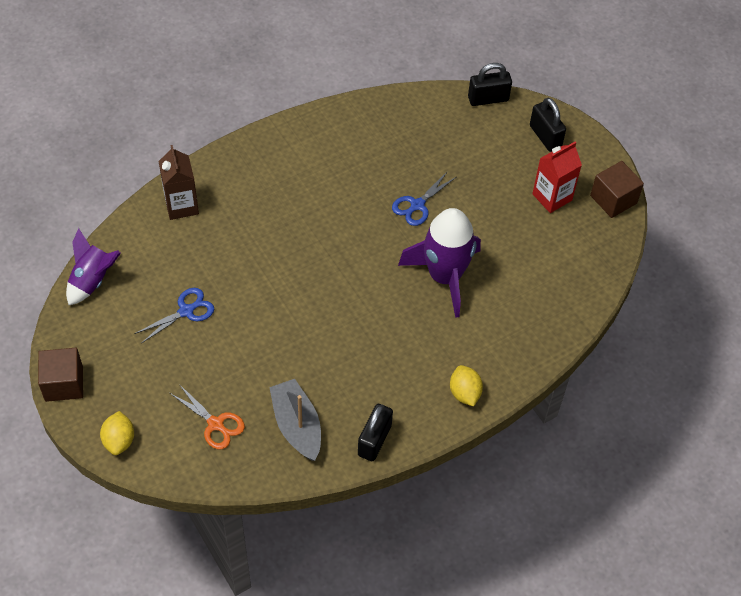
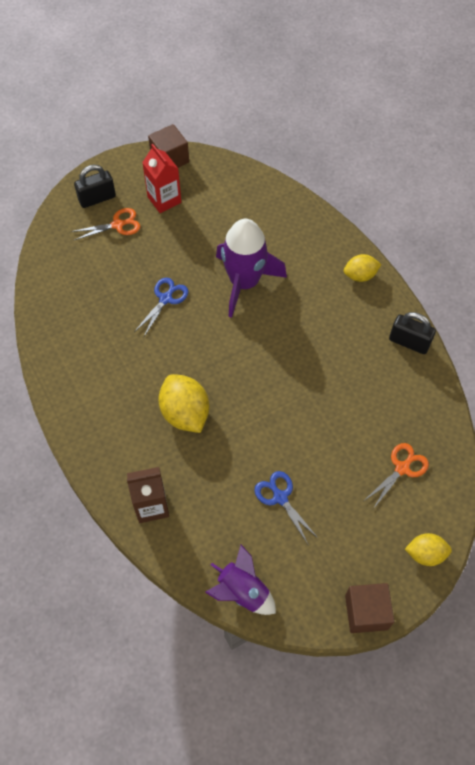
camera: 85 degrees left, 5 degrees up
grey boat [269,379,321,461] -> none
blue scissors [392,171,456,226] -> blue scissors turned 105 degrees counterclockwise [134,278,189,336]
black padlock [468,63,512,106] -> none
none -> orange scissors [71,208,140,240]
none -> yellow lemon [159,374,209,433]

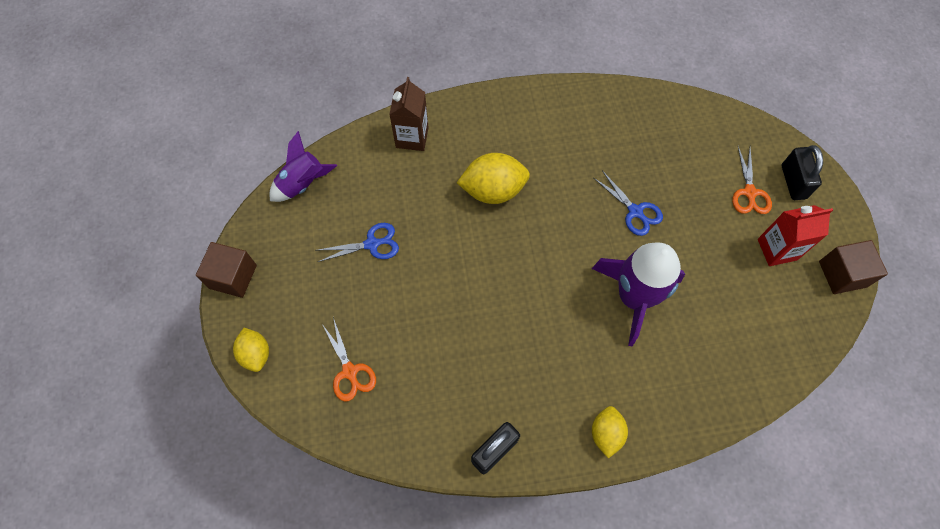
camera: 110 degrees right, 5 degrees up
yellow lemon [405,533,452,566] -> yellow lemon turned 45 degrees counterclockwise [233,328,269,372]

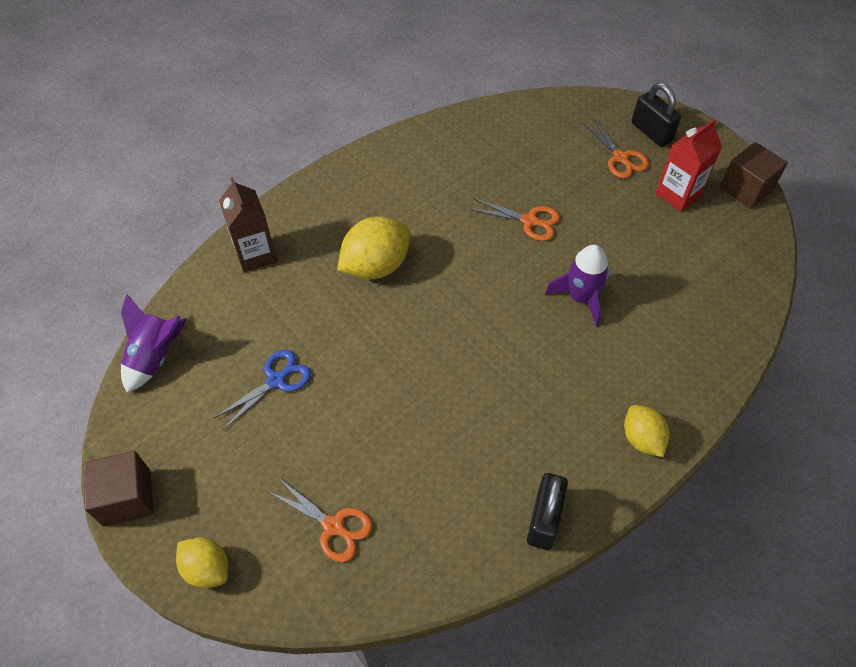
camera: 30 degrees left, 10 degrees down
purple rocket [592,243,685,347] -> purple rocket [545,244,609,327], size x0.62
blue scissors [594,172,663,236] -> orange scissors [469,198,560,241]

